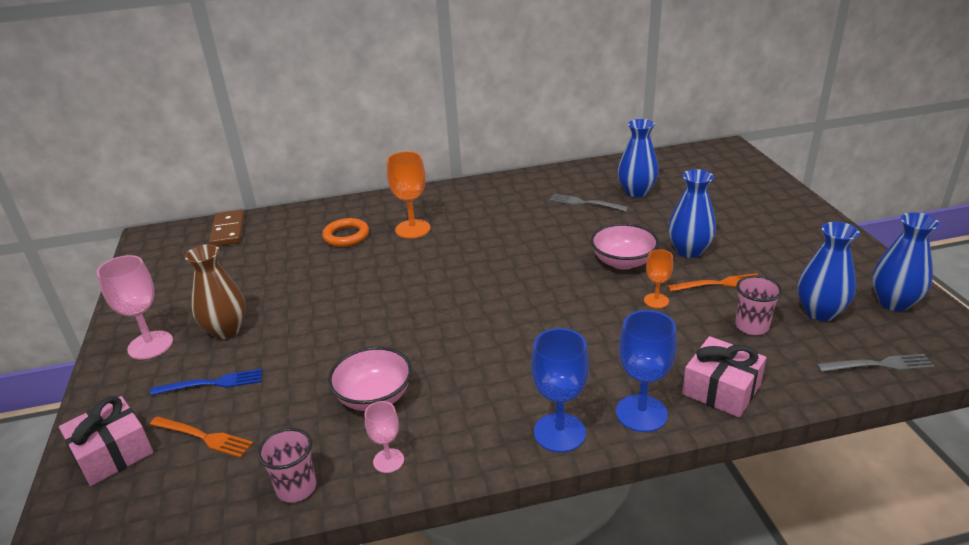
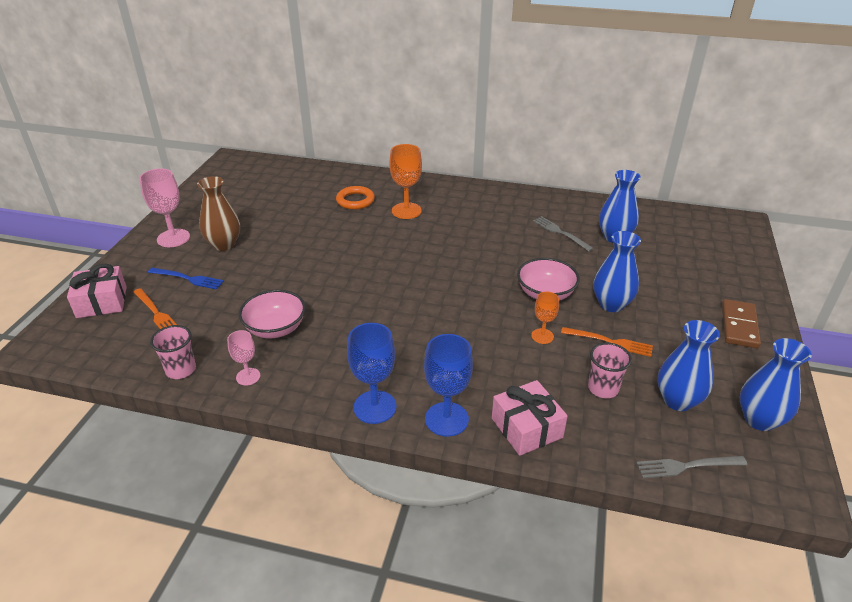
camera: 25 degrees right, 5 degrees up
brown domino [209,210,245,246] -> brown domino moved to [722,299,761,348]
grey fork [816,354,935,372] -> grey fork turned 150 degrees clockwise [636,456,747,478]

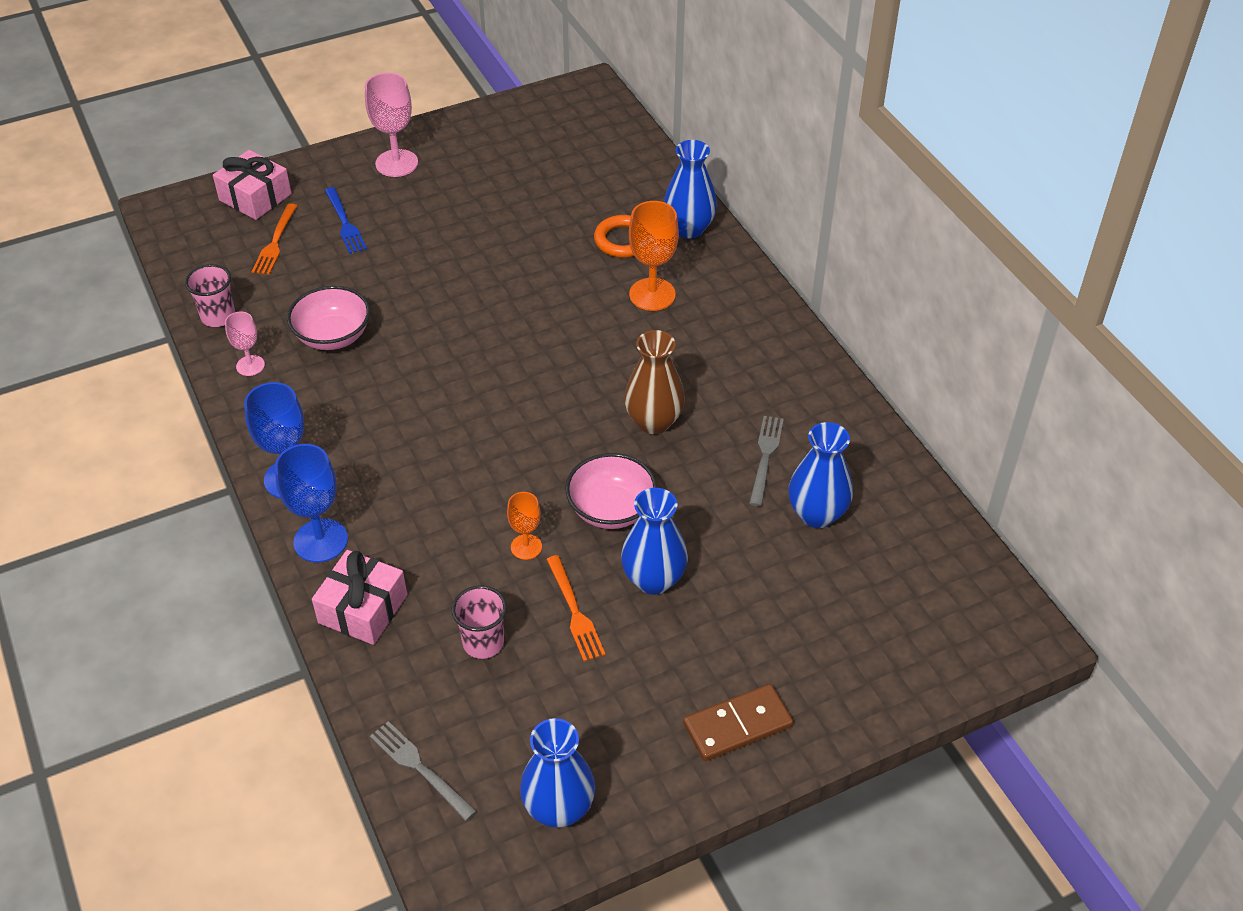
camera: 50 degrees right, 10 degrees up
brown vase [197,176,240,251] -> brown vase moved to [624,330,685,434]
blue vase [658,320,720,411] -> blue vase moved to [664,140,717,238]

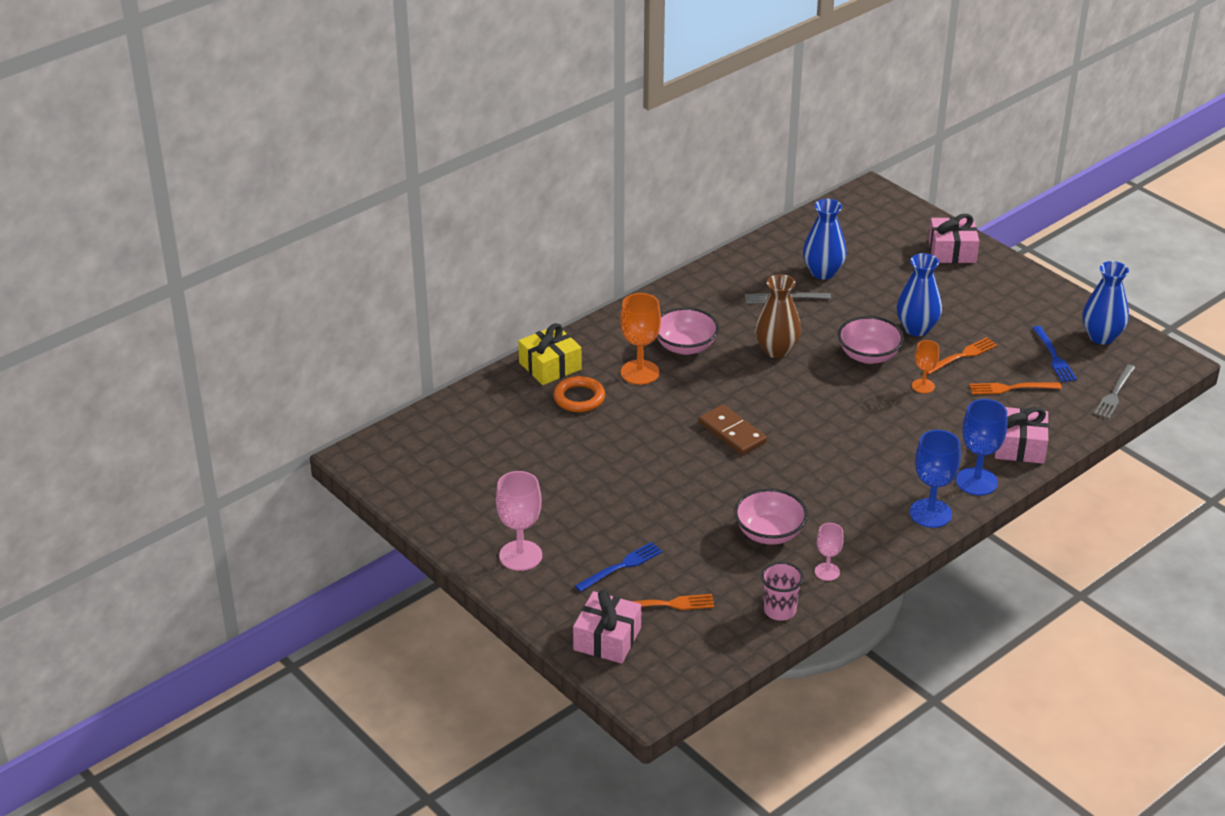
camera: 105 degrees left, 10 degrees down
pink cup [451,585,507,659] -> orange fork [969,382,1062,395]
blue vase [664,140,717,238] -> yellow gift [518,323,582,385]
brown domino [683,684,793,761] -> brown domino moved to [699,404,767,455]
none -> pink bowl [657,307,719,355]
none -> pink gift [928,214,979,263]
none -> blue fork [1033,326,1077,382]

